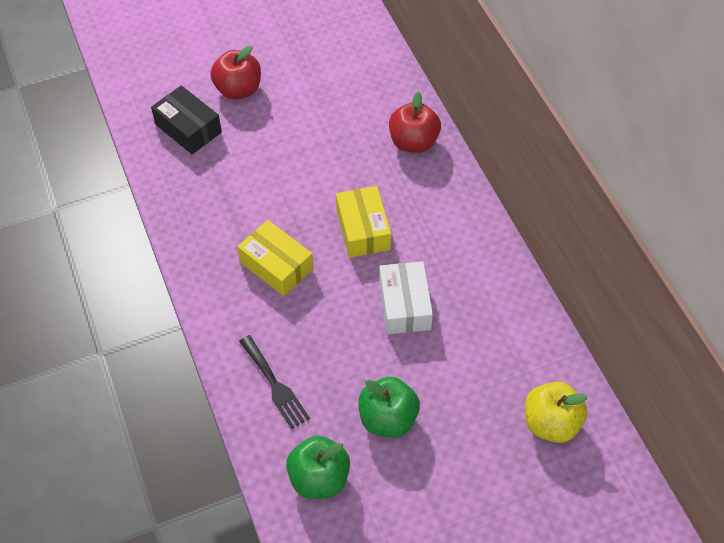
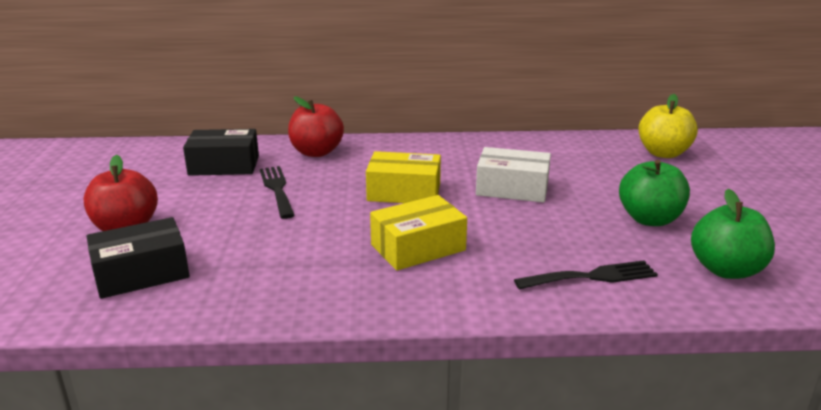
camera: 70 degrees left, 30 degrees down
none -> black box [183,129,259,176]
none -> black fork [260,166,295,219]

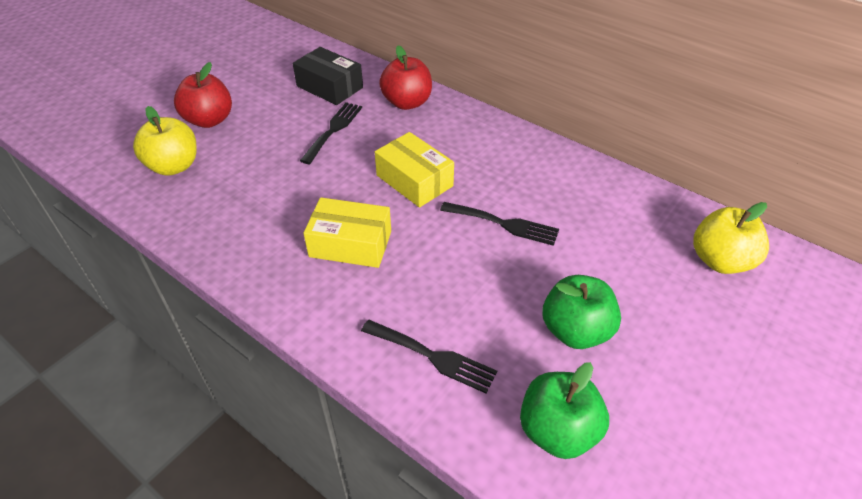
camera: 40 degrees right, 20 degrees up
black box [87,217,190,299] -> yellow apple [133,106,197,176]
white box [476,147,551,203] -> black fork [440,202,559,246]

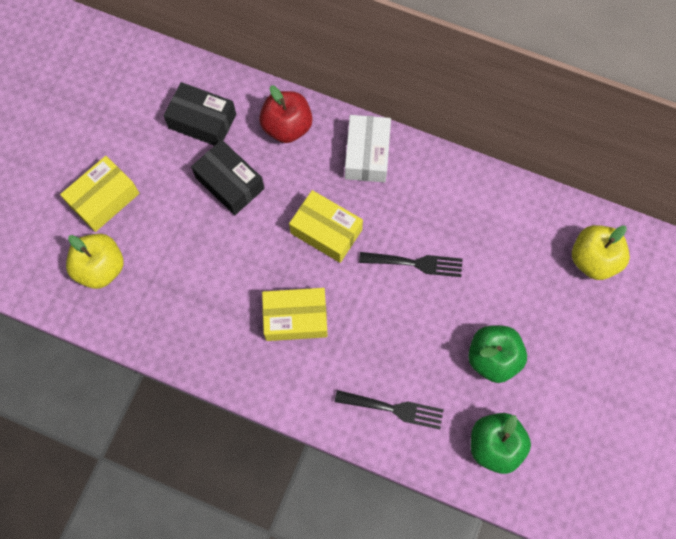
camera: 15 degrees left, 25 degrees up
red apple [174,62,232,128] -> yellow box [60,156,140,232]
black fork [300,102,362,164] -> black box [191,140,264,215]
none -> white box [345,115,391,182]

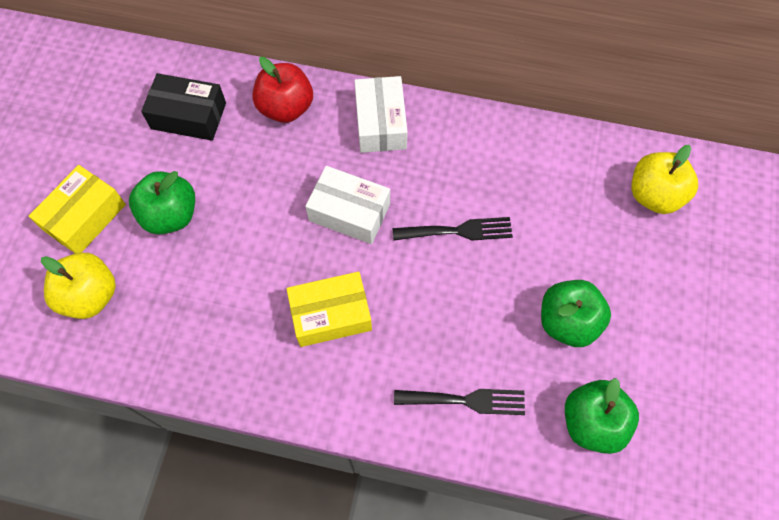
camera: 10 degrees left, 5 degrees down
black box [191,140,264,215] -> none
yellow box [289,190,363,263] -> white box [305,166,390,244]
none -> green apple [129,171,195,234]

